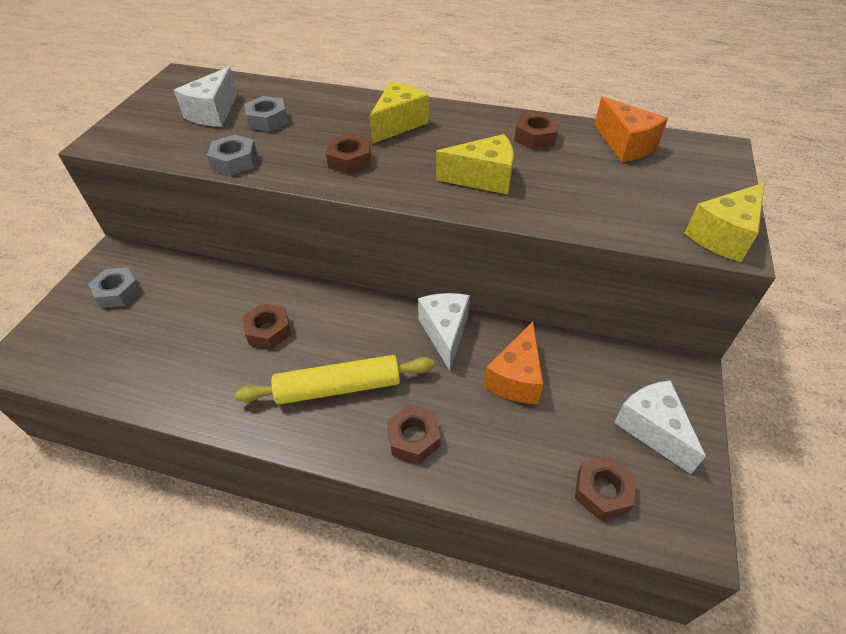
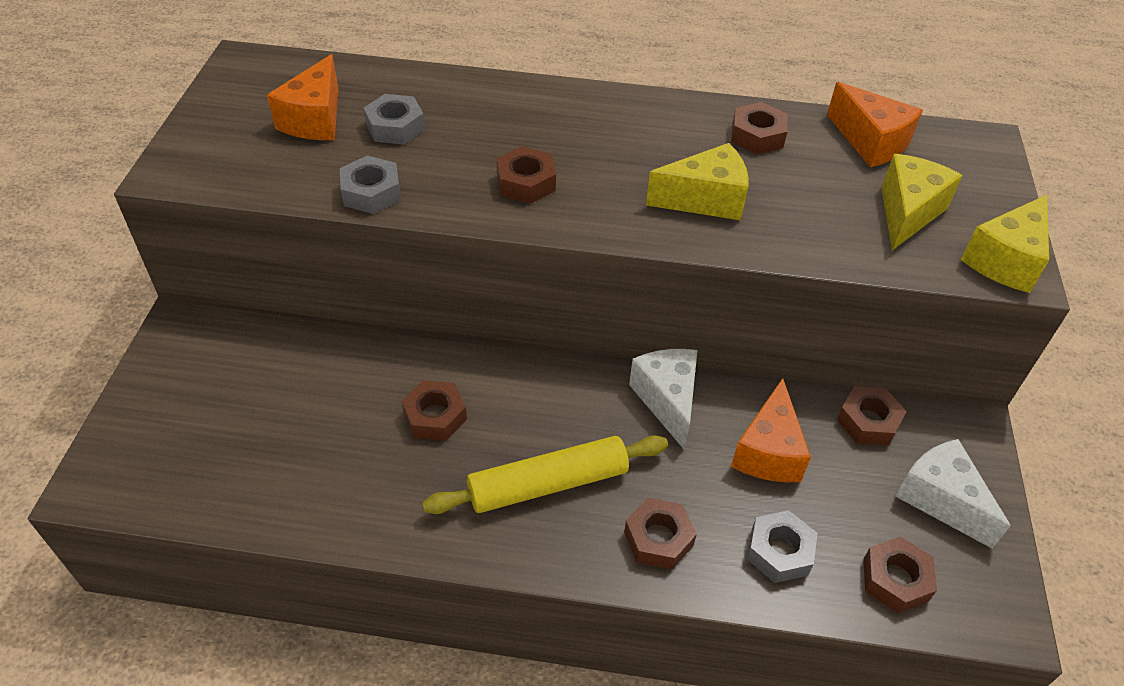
camera: 10 degrees left, 0 degrees up
grey nut [88,267,141,308] -> grey nut moved to [747,510,818,583]
white cheese [174,67,238,127] -> orange cheese [267,54,339,140]
yellow cheese [370,82,428,144] -> yellow cheese moved to [881,154,963,250]
none -> brown nut [837,386,907,446]

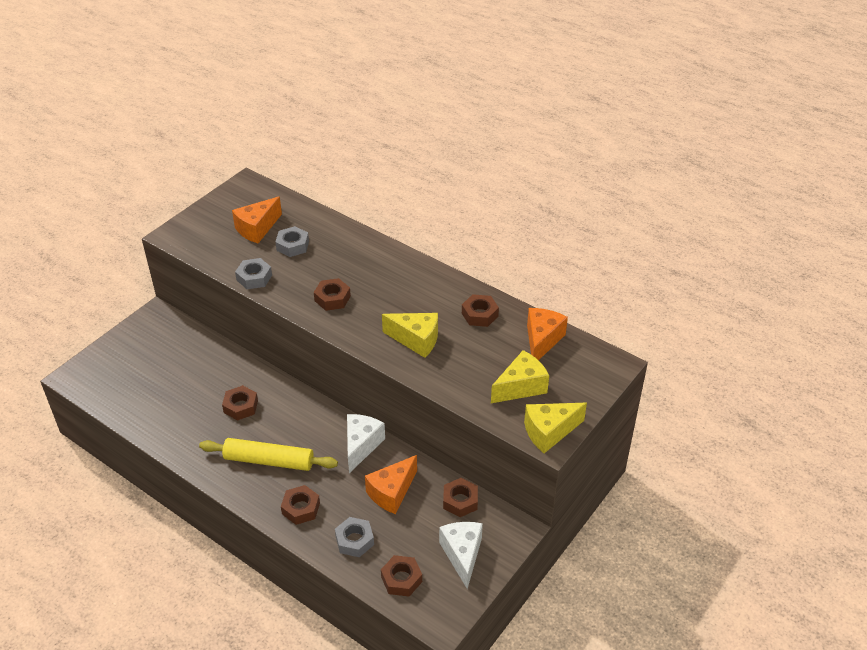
camera: 30 degrees right, 5 degrees down
orange cheese [827,82,923,167] -> orange cheese turned 150 degrees counterclockwise [527,308,568,360]

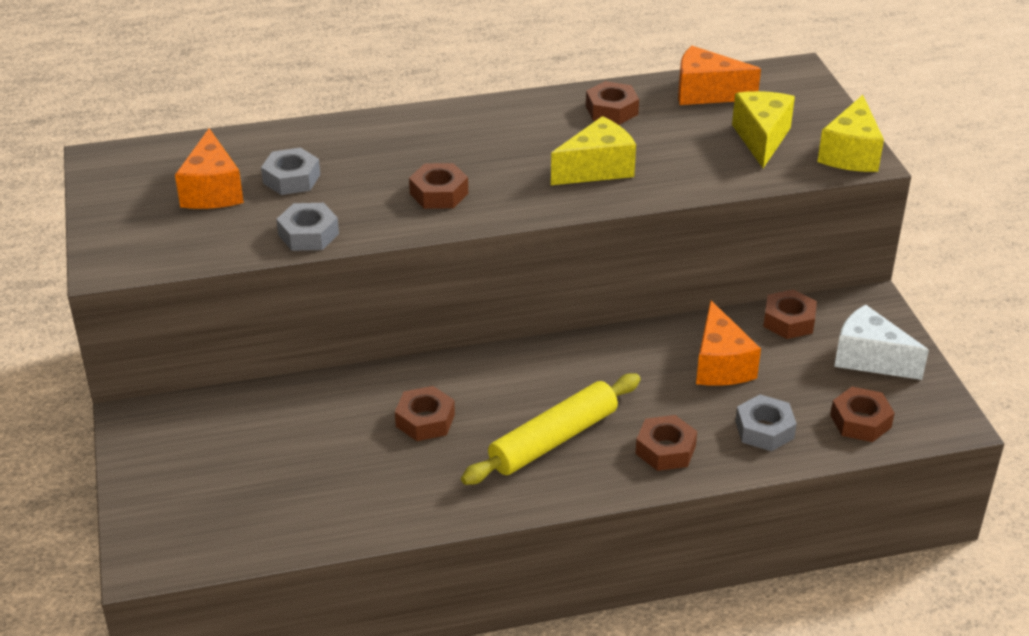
camera: 50 degrees left, 5 degrees down
white cheese [347,414,385,473] -> none
orange cheese [527,308,568,360] -> orange cheese turned 45 degrees counterclockwise [678,46,761,105]

